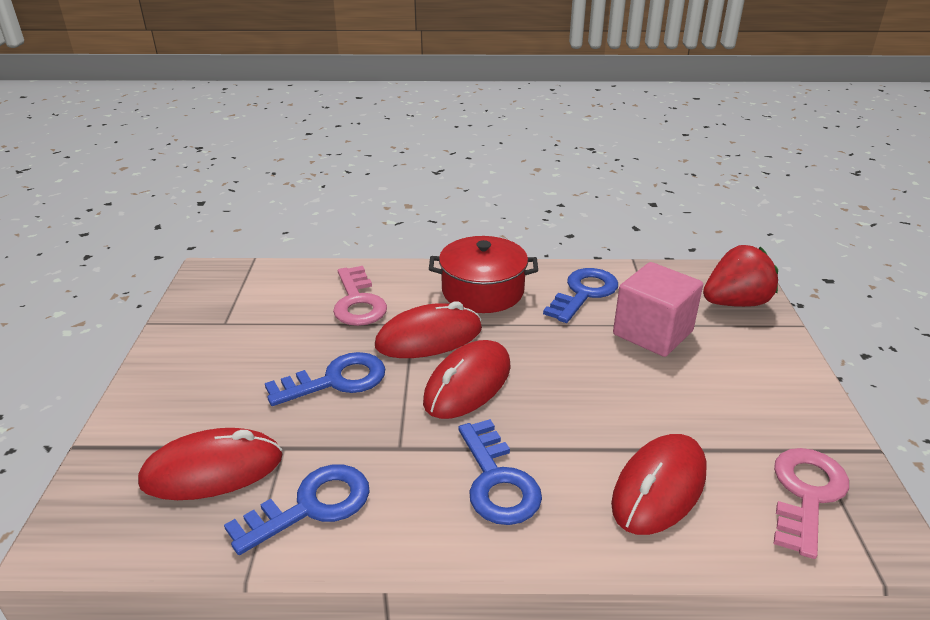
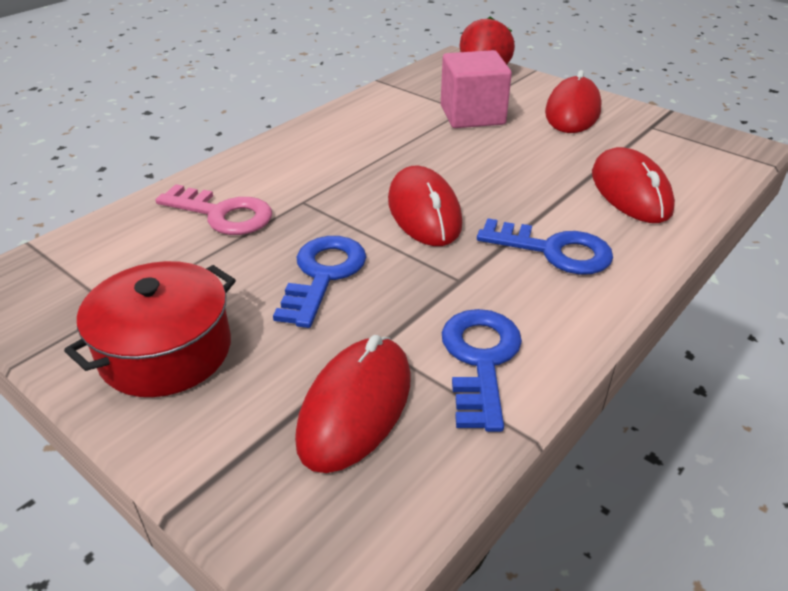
camera: 50 degrees left, 5 degrees up
red mouse [375,301,482,358] -> red mouse moved to [545,70,602,133]
red pot [429,236,538,313] -> red pot moved to [64,261,236,397]
blue key [543,268,618,323] -> none
pink key [774,448,849,559] -> none

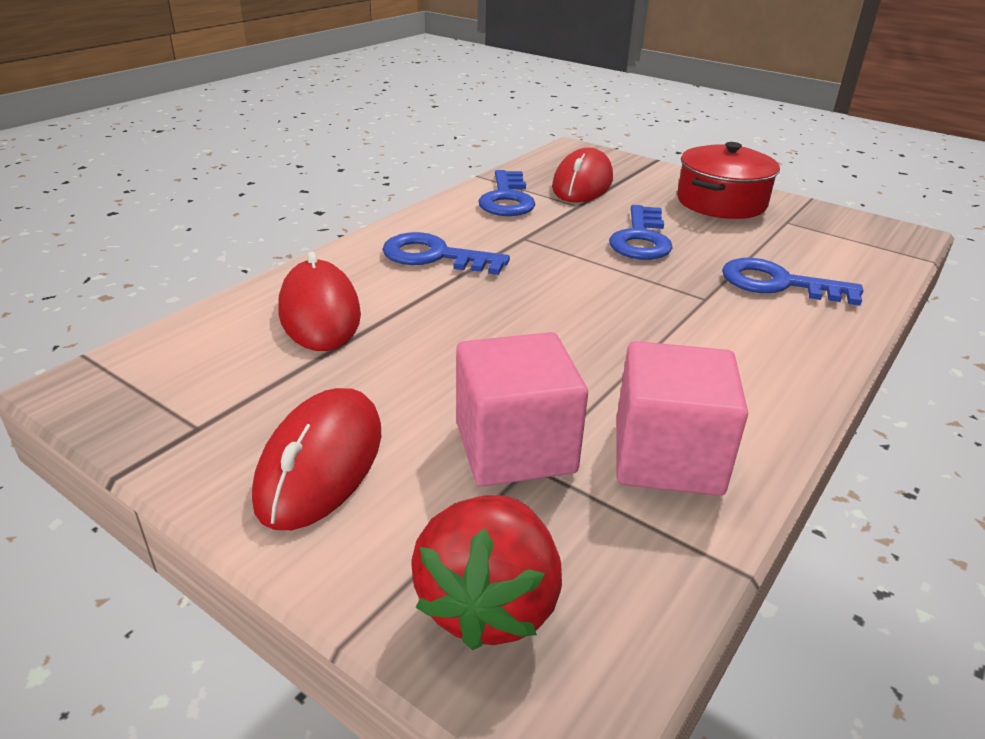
camera: 175 degrees right, 5 degrees down
pink key [155,184,272,235] -> blue key [722,258,863,306]
red mouse [388,166,462,246] -> none
none -> pink cube [616,341,748,496]

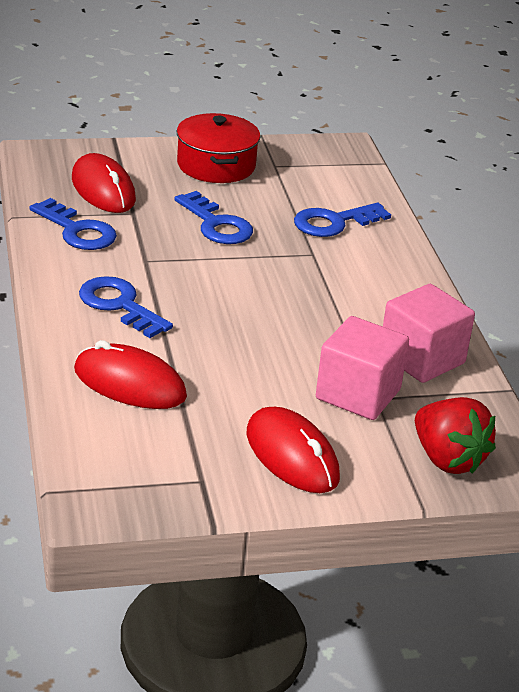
camera: 50 degrees left, 0 degrees up
blue key [382,232,510,275] -> blue key turned 75 degrees clockwise [79,276,173,338]

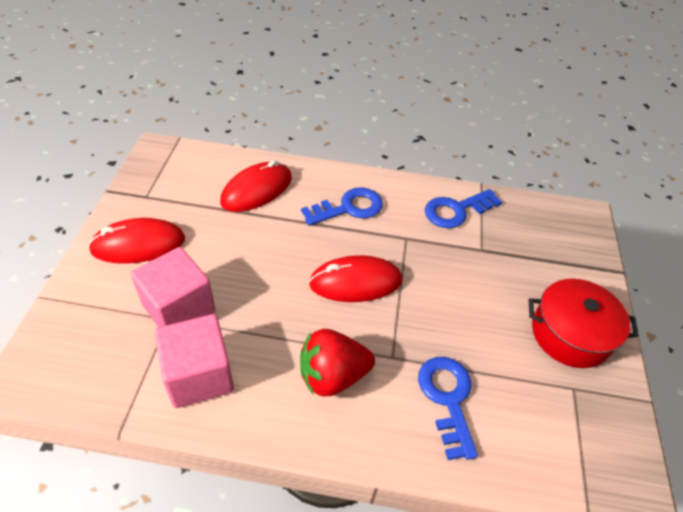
camera: 110 degrees right, 15 degrees up
red mouse [72,153,136,213] -> red mouse moved to [309,255,402,302]
blue key [174,191,253,244] -> none
red strawberry [415,397,496,474] -> red strawberry moved to [300,329,375,397]

